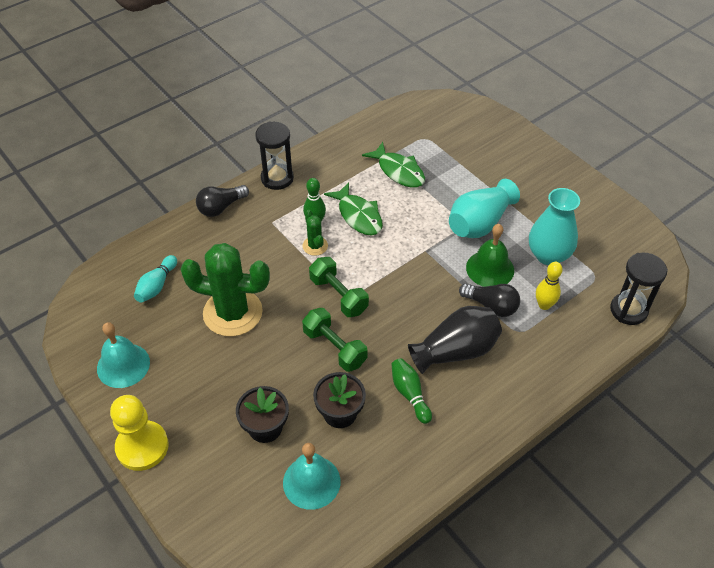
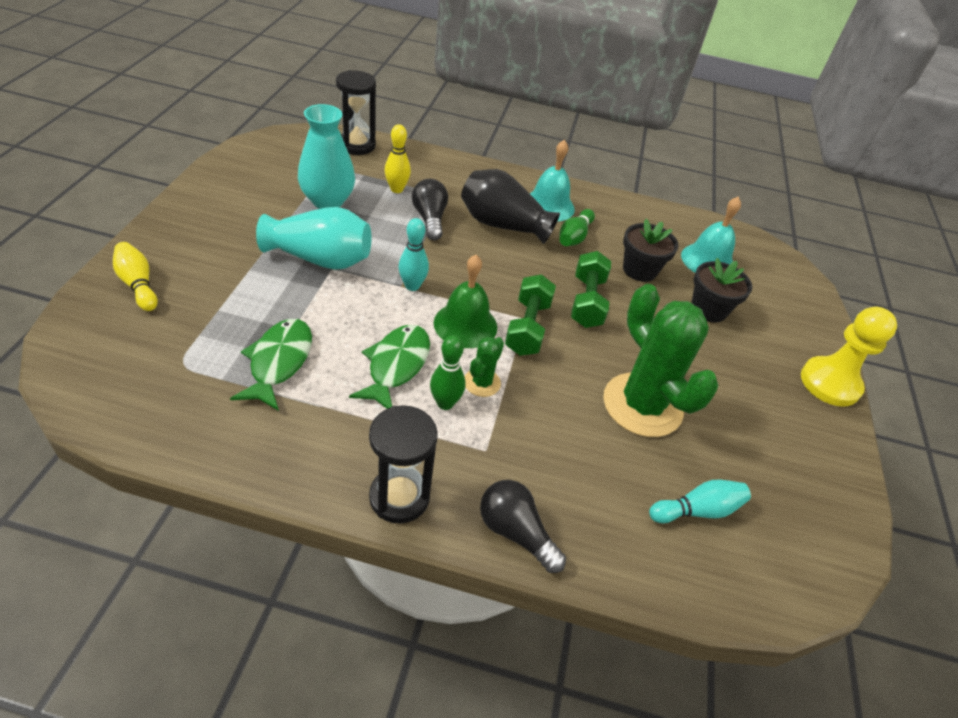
camera: 135 degrees left, 5 degrees down
turquoise bell [97,322,150,388] -> turquoise bell moved to [530,140,575,222]
black light bulb [196,185,249,217] -> black light bulb turned 150 degrees counterclockwise [480,480,566,573]
green bell [466,224,514,287] -> green bell moved to [434,255,497,348]
none -> yellow bowling pin [113,242,158,311]
none -> turquoise bowling pin [398,218,429,291]

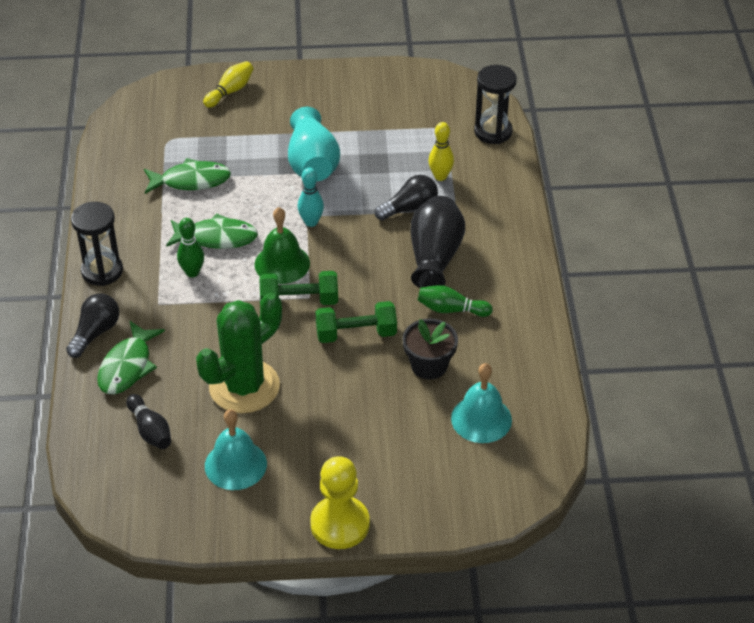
camera: 80 degrees right, 0 degrees up
turquoise vase [298,104,355,209] -> none
green cactus [465,337,504,397] -> none
turquoise bell [530,140,575,222] -> turquoise bell moved to [205,409,267,490]
turquoise bowling pin [649,479,751,523] -> black bowling pin [126,394,171,449]
black flower pot [691,258,752,323] -> none
none -> green fish [97,321,165,394]

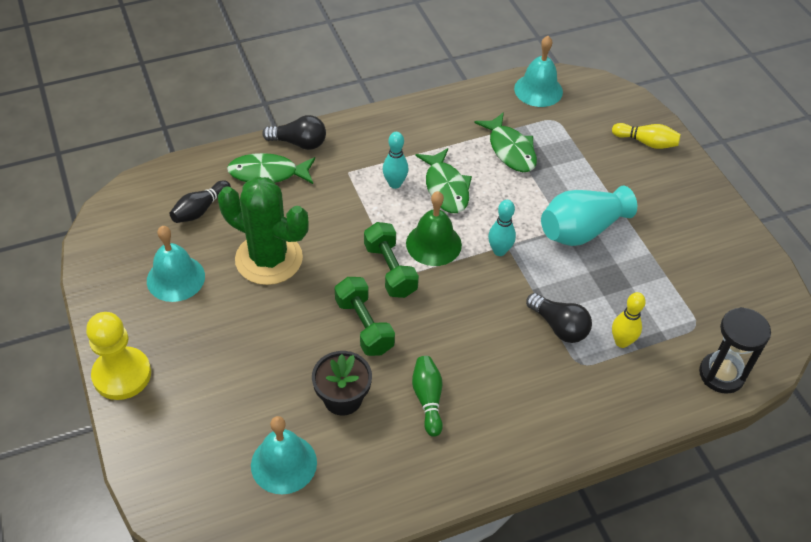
camera: 70 degrees right, 5 degrees up
black hourglass [71,202,123,286] -> none
green bowling pin [177,218,204,277] -> turquoise bowling pin [383,132,408,189]
black vase [411,196,465,288] -> none
none -> turquoise bell [514,36,563,107]

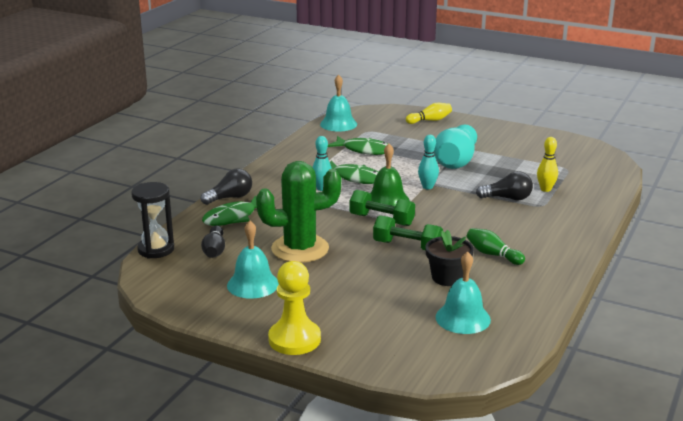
camera: 40 degrees left, 25 degrees down
black hourglass [699,307,771,394] -> black hourglass moved to [131,182,174,259]

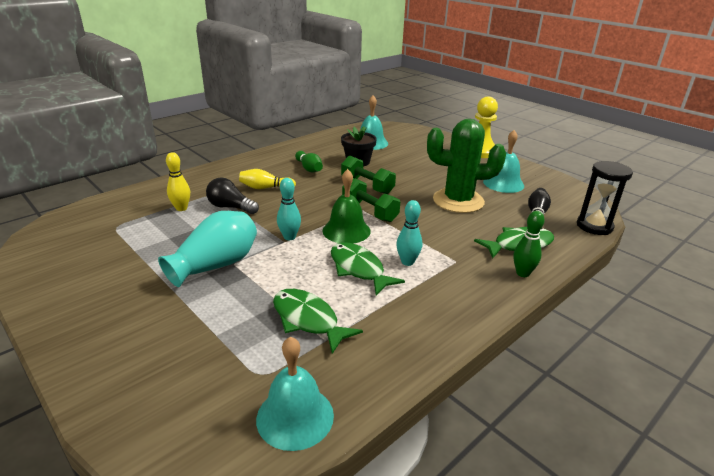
camera: 160 degrees left, 5 degrees up
black light bulb [200,168,252,205] -> green bowling pin [513,211,544,277]
yellow bowling pin [406,103,452,124] -> yellow bowling pin moved to [239,169,296,189]

